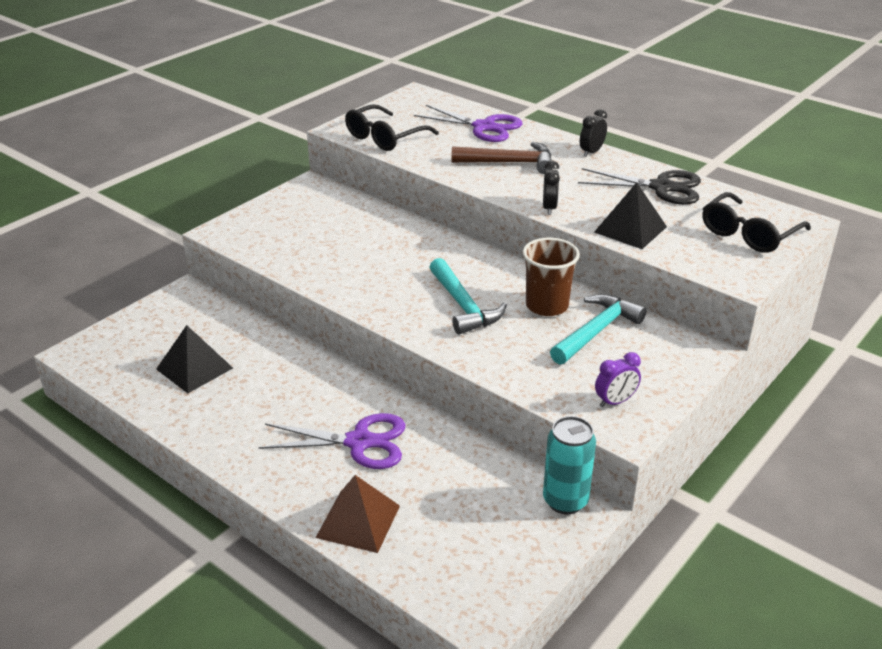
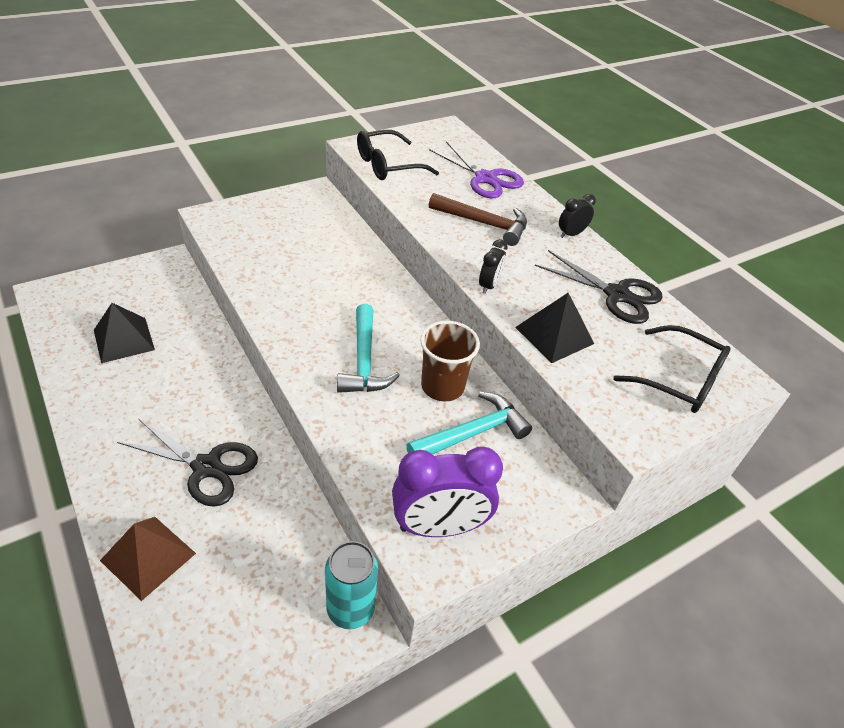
camera: 15 degrees right, 10 degrees up
purple scissors [259,413,406,469] -> black scissors [117,419,258,507]
purple clock [595,352,641,407] -> purple clock [392,447,503,537], size x1.98
black glasses [702,192,811,253] -> black glasses turned 120 degrees counterclockwise [613,325,731,413]

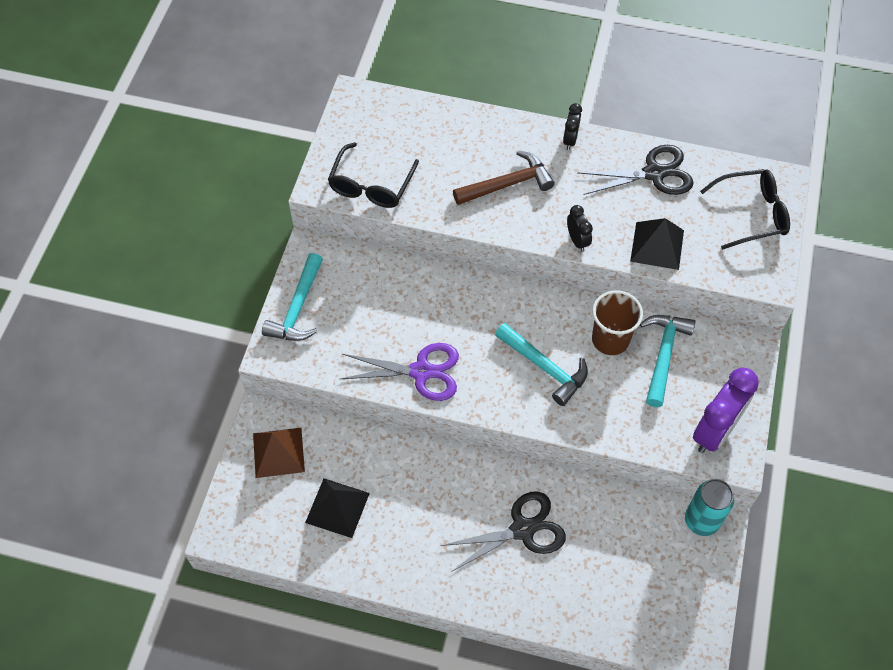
camera: 40 degrees left, 15 degrees up
brown pyramid [100,517,196,601] -> brown pyramid moved to [253,428,305,478]
purple scissors [429,141,524,198] -> purple scissors moved to [341,343,459,401]
none -> turquoise hammer [262,253,323,341]

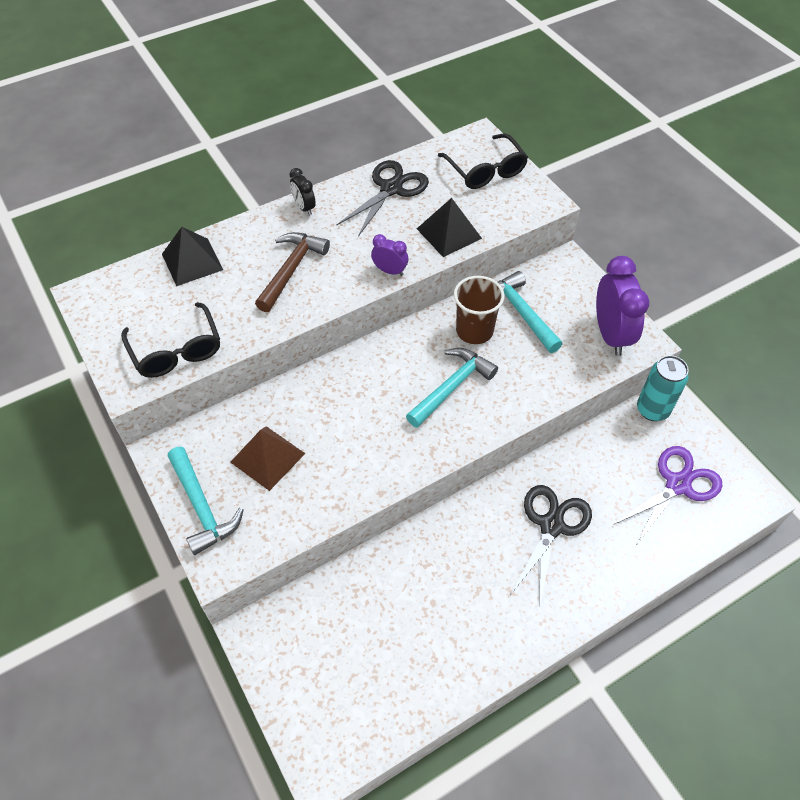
camera: 45 degrees left, 5 degrees down
brown pyramid [253,428,305,478] -> brown pyramid moved to [230,426,305,491]
black pyramid [305,478,370,538] -> black pyramid moved to [162,227,223,286]
purple scissors [341,343,459,401] -> purple scissors moved to [615,446,722,544]
turquoise hammer [495,323,588,406] -> turquoise hammer turned 45 degrees counterclockwise [406,348,498,428]
black clock [567,205,593,252] -> purple clock [371,234,408,276]
black glasses [700,169,790,250] -> black glasses turned 120 degrees clockwise [438,133,528,189]

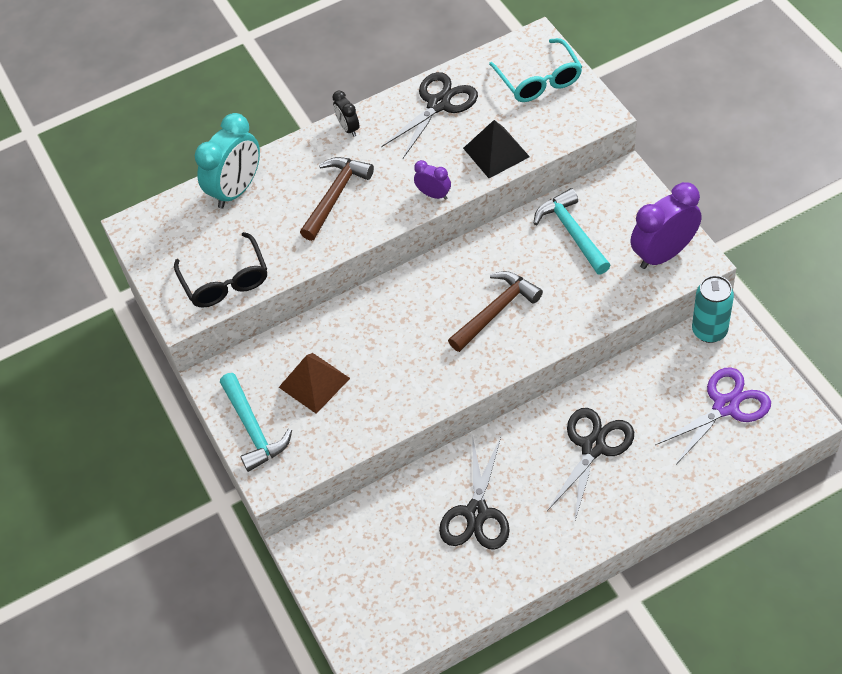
camera: 10 degrees right, 0 degrees up
black pyramid [162,227,223,286] -> turquoise clock [195,113,260,208]
turquoise hammer [406,348,498,428] -> brown hammer [448,271,543,352]
black glasses [438,133,528,189] -> turquoise glasses [489,38,582,102]
brown cup [454,276,505,344] -> none
purple clock [596,256,649,356] -> purple clock turned 120 degrees counterclockwise [630,182,702,269]
none -> black scissors [439,437,510,550]

